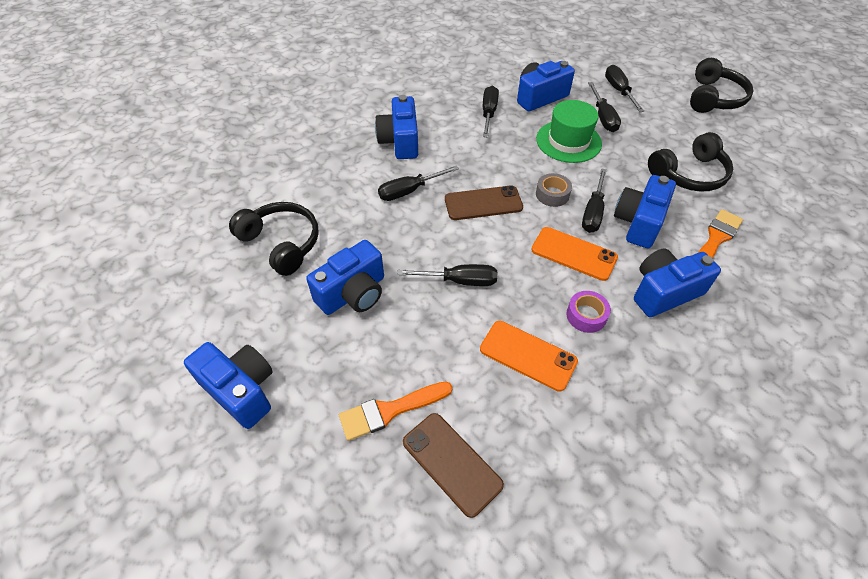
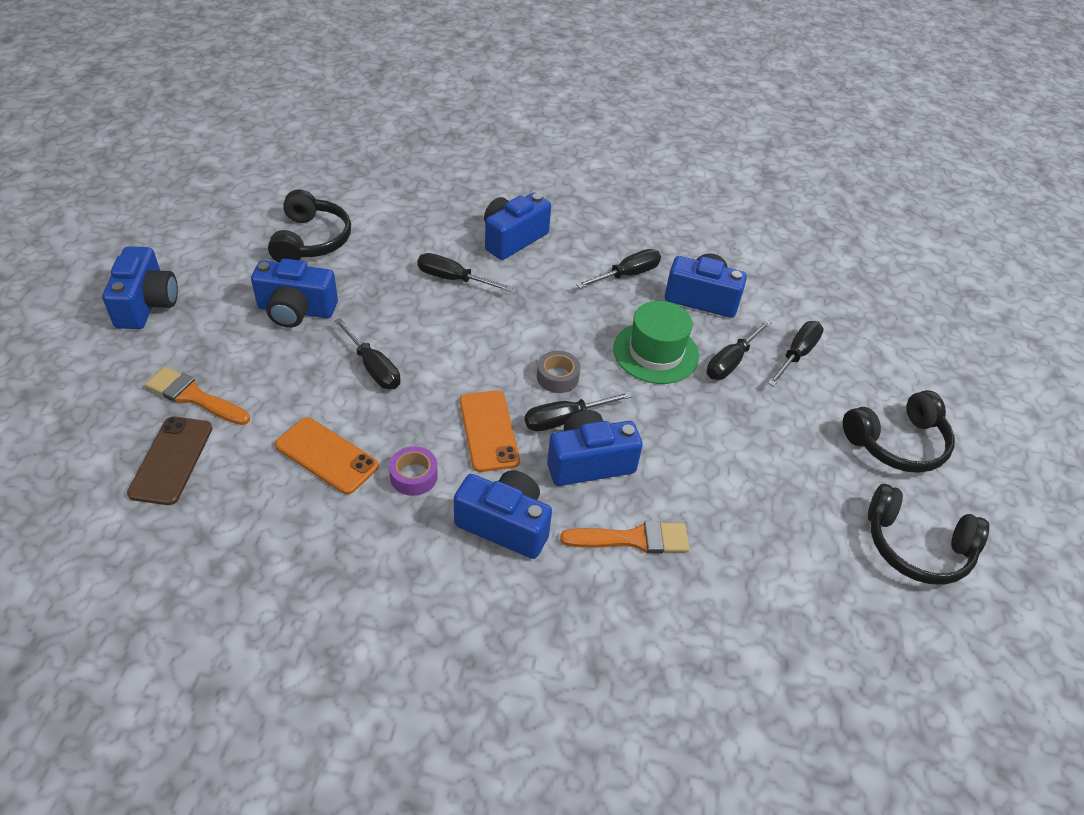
camera: 45 degrees right, 5 degrees down
brown phone [445,185,523,220] -> none
orange phone [480,321,578,392] -> orange phone turned 45 degrees counterclockwise [275,417,379,494]
black headphones [648,132,733,192] -> black headphones moved to [868,484,989,585]

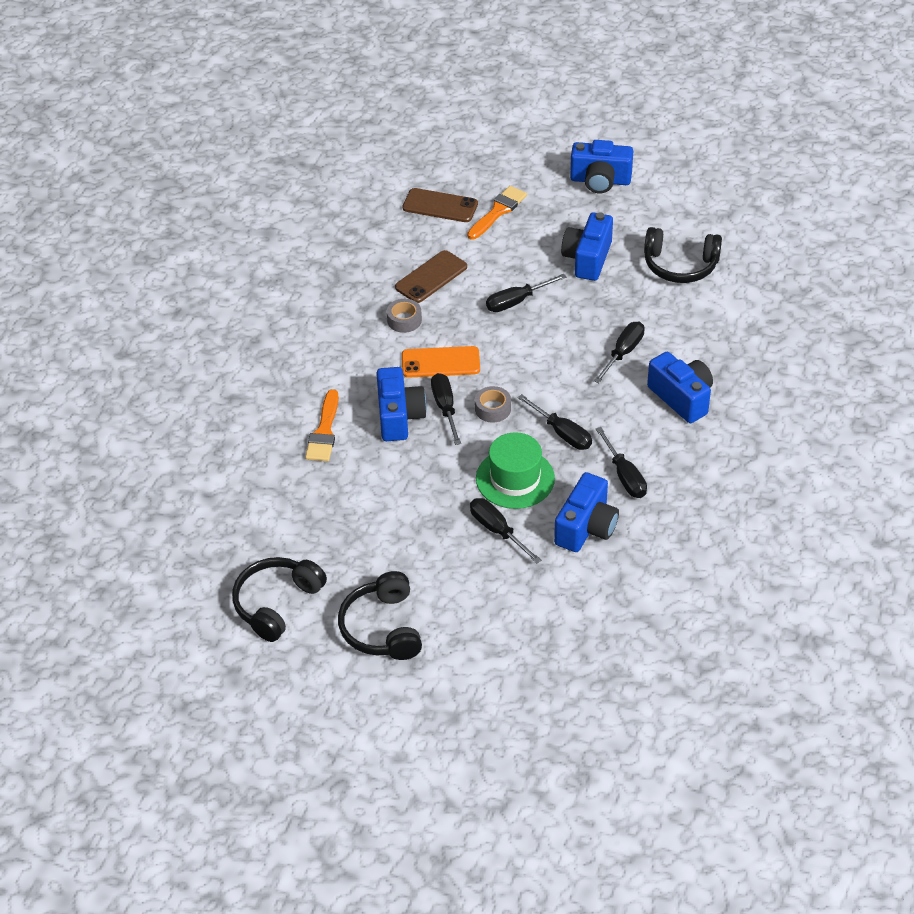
camera: 105 degrees right, 0 degrees up
orange phone [275,417,379,494] -> brown phone [395,250,467,303]
purple tape [389,446,438,496] -> grey tape [387,299,422,333]
blue camera [454,470,552,559] -> none
black screwdriver [768,321,824,386] -> black screwdriver moved to [518,394,592,450]

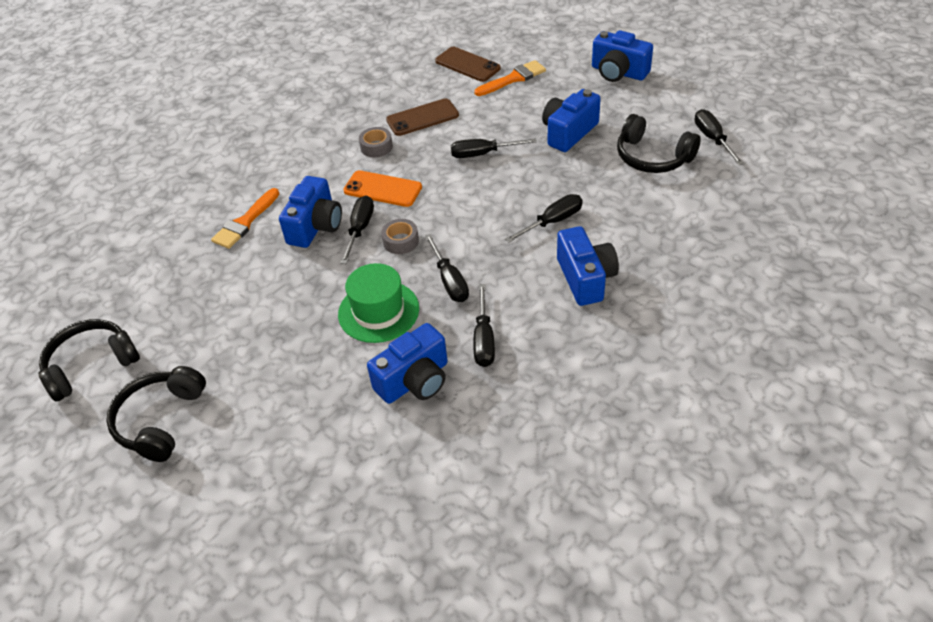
camera: 25 degrees right, 0 degrees up
black screwdriver [470,498,541,564] -> black screwdriver moved to [695,109,744,165]

